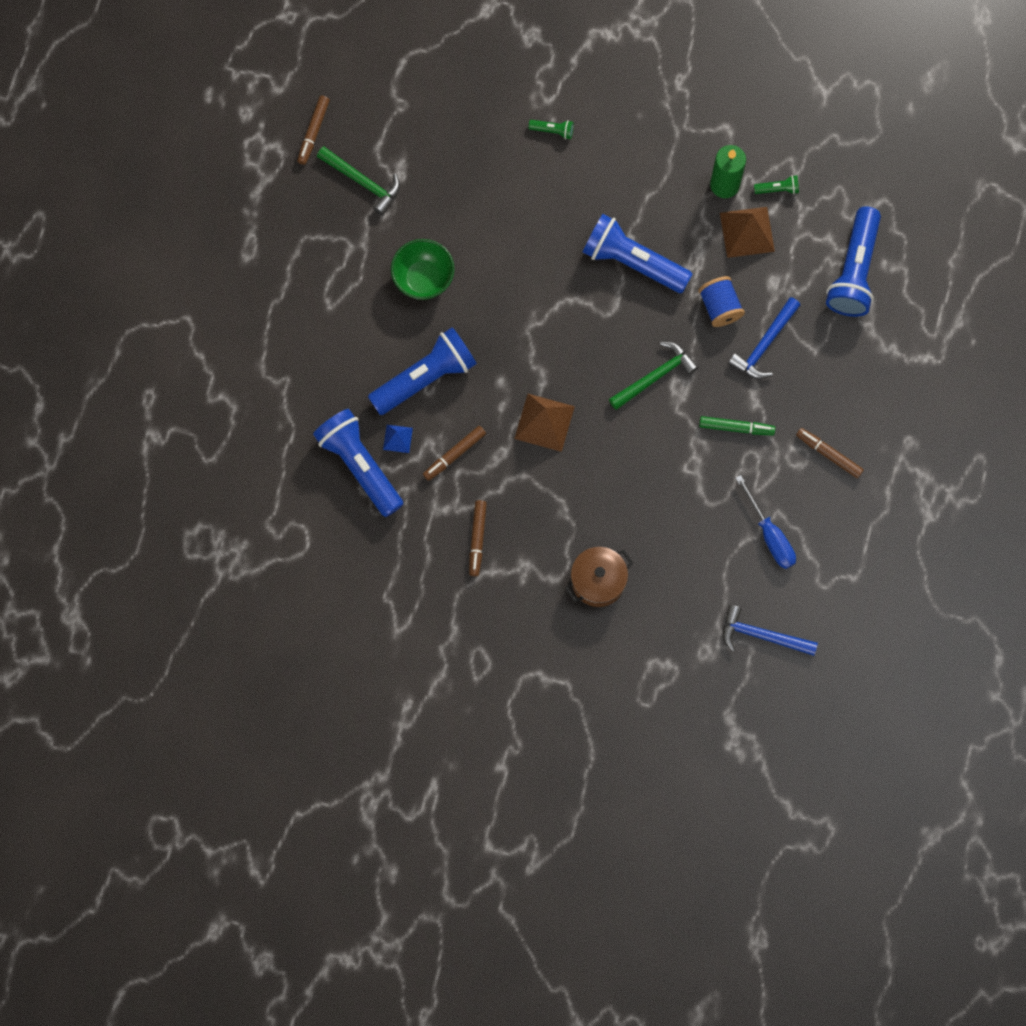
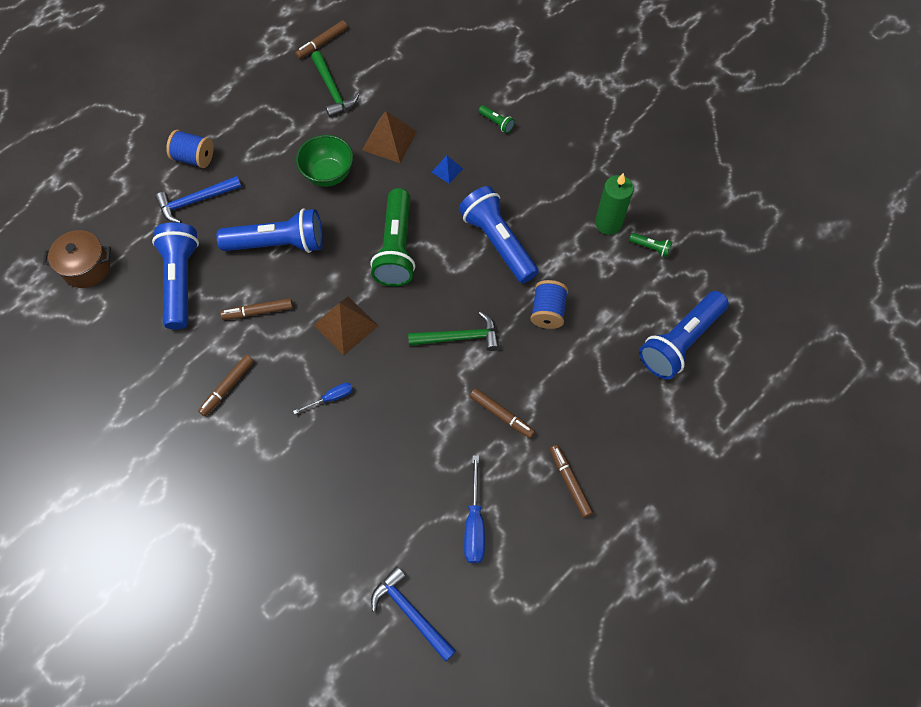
camera: 30 degrees right, 10 degrees down
blue pyramid [383,425,413,453] -> blue pyramid moved to [432,156,463,184]
brown pot [565,547,633,607] -> brown pot moved to [43,230,111,288]
green marker [699,416,775,436] -> brown marker [470,388,535,438]
brown pyramid [720,207,775,258] -> brown pyramid moved to [362,111,417,163]
blue hammer [728,297,800,379] -> blue hammer moved to [155,176,241,223]
none -> blue spool [166,130,213,168]
none -> blue screwdriver [293,383,353,414]
none -> green flashlight [370,188,415,286]

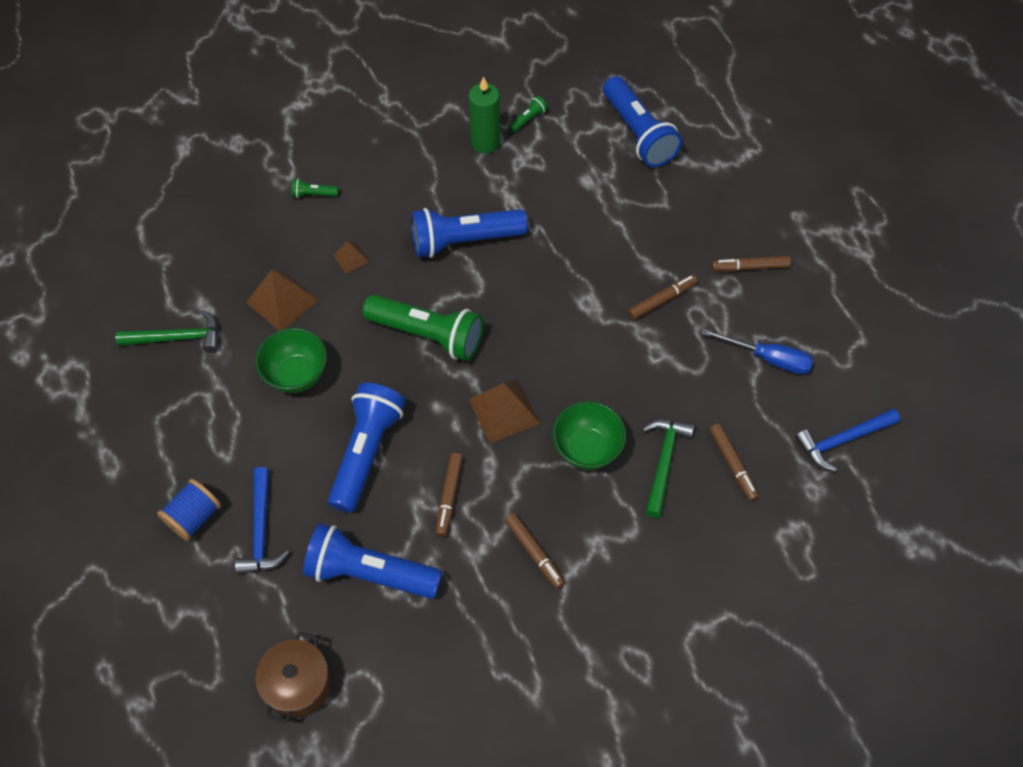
camera: 70 degrees left, 5 degrees down
blue screwdriver [293,383,353,414] -> green bowl [552,401,626,470]
brown marker [295,20,348,59] -> brown marker moved to [709,424,759,501]
green hammer [408,311,499,351] -> green hammer moved to [642,419,694,518]
blue pyramid [432,156,463,184] -> brown pyramid [333,241,369,274]
green flashlight [479,105,515,133] -> green flashlight turned 150 degrees counterclockwise [292,178,338,198]
blue spool [531,280,568,329] -> none

